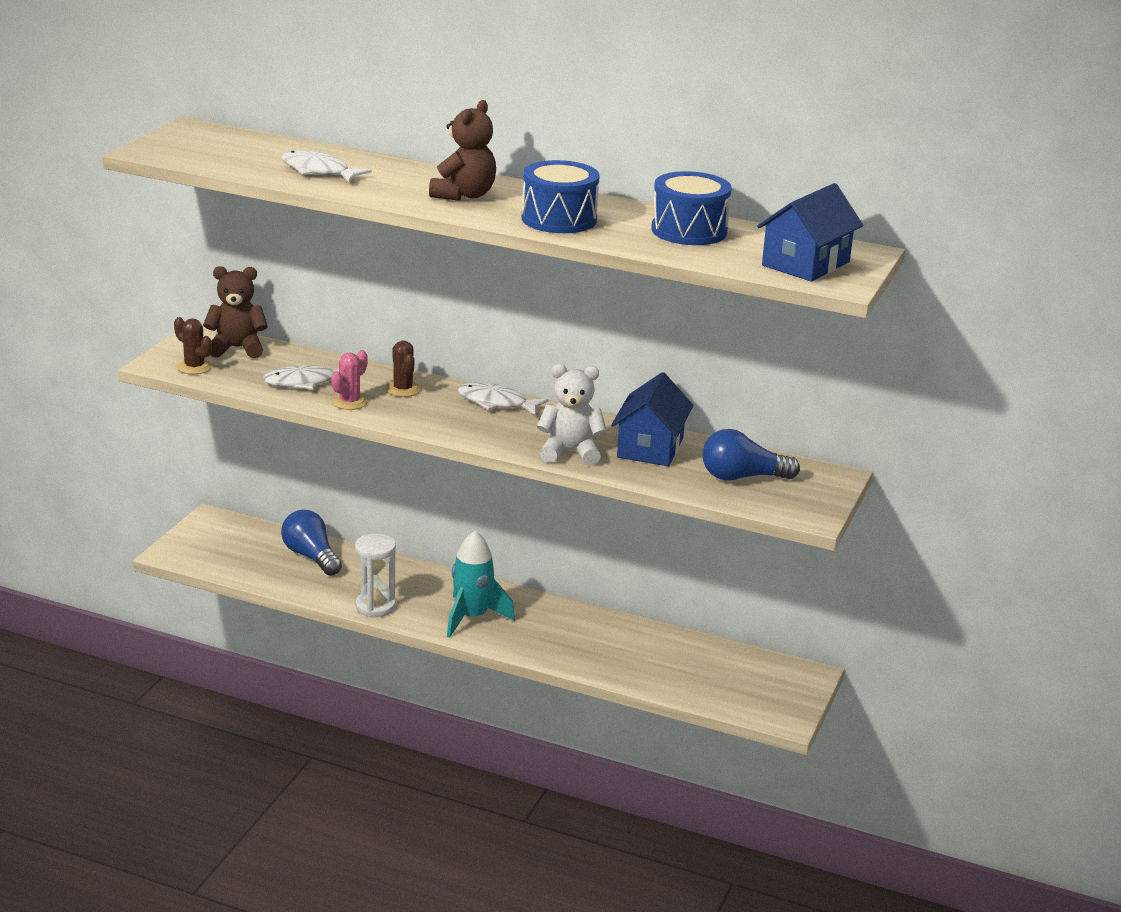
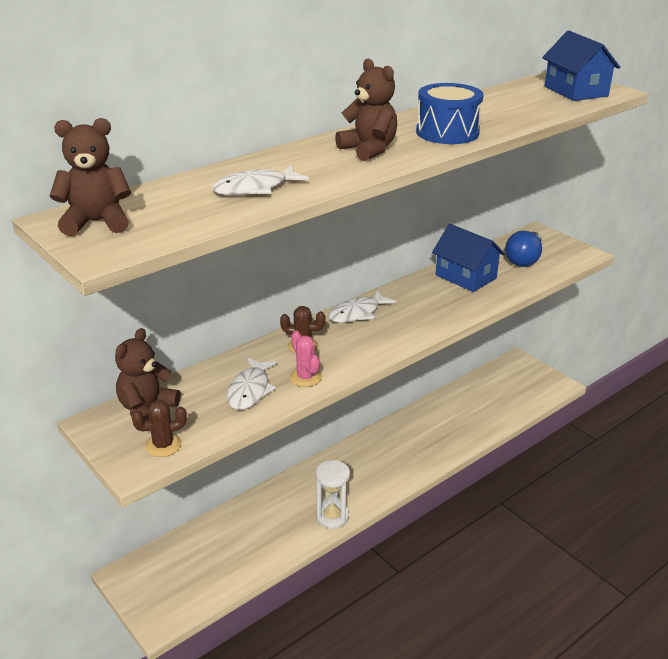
camera: 60 degrees left, 5 degrees up
blue light bulb [281,510,342,576] -> none
turquoise rocket [447,531,515,638] -> none
white teddy bear [537,364,607,466] -> none
blue drum [651,171,732,245] -> none
none -> brown teddy bear [50,118,131,236]

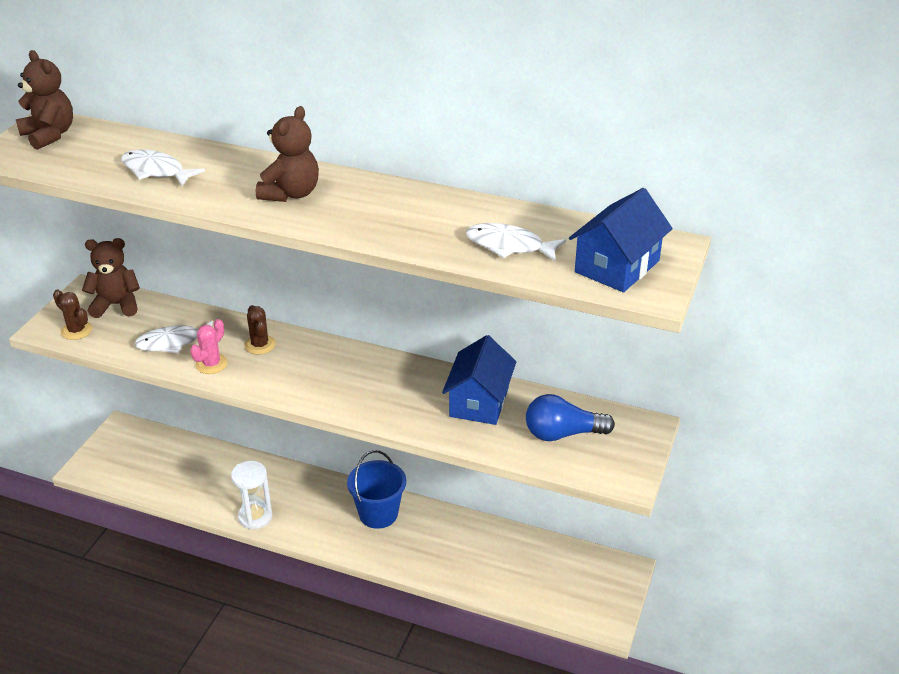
camera: 60 degrees right, 5 degrees up
white fish [329,290,396,323] -> white fish moved to [466,223,566,262]
blue drum [416,83,484,144] -> none
none -> blue bucket [347,450,406,529]

